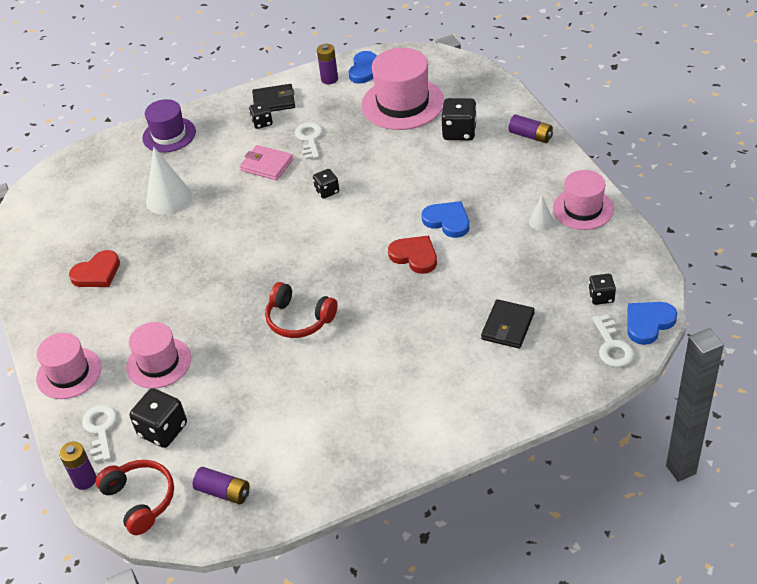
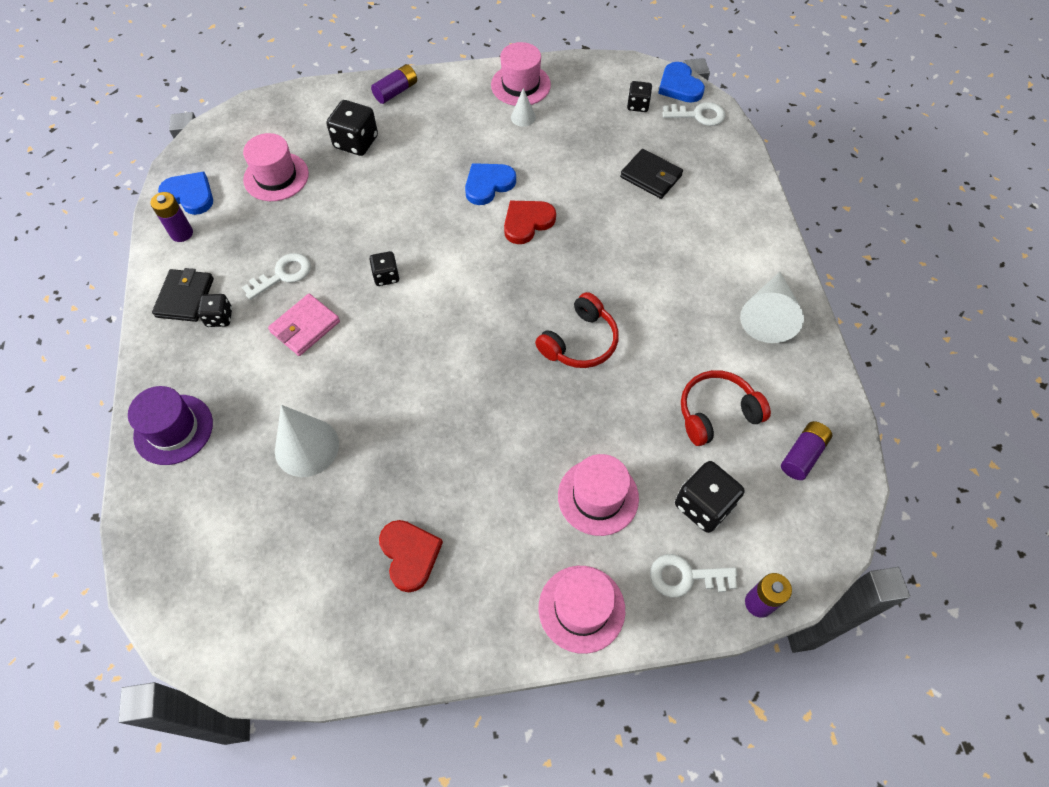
camera: 80 degrees left, 15 degrees up
red headphones [95,460,174,535] -> red headphones moved to [681,370,771,446]
white key [295,122,323,160] -> white key turned 135 degrees clockwise [242,253,311,300]
pink hat [361,48,444,130] -> pink hat [243,133,309,201], size x0.65
none -> white cone [740,272,804,343]

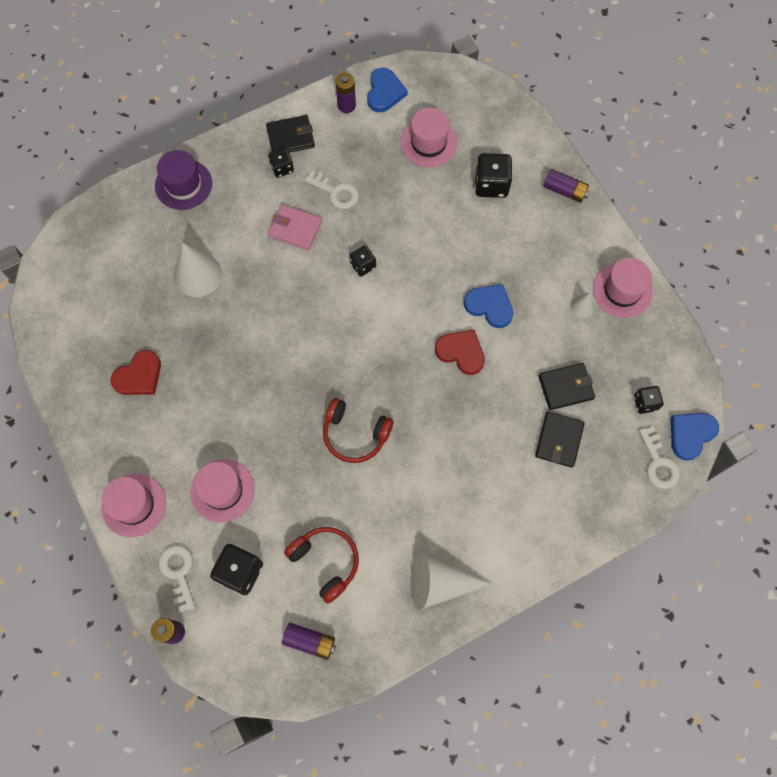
camera: 70 degrees right, 10 degrees up
none -> black wallet [538,363,595,410]

